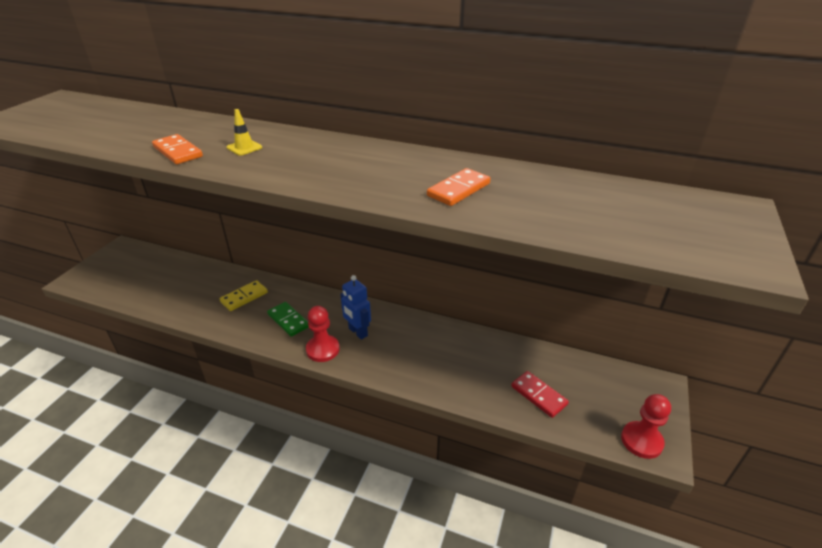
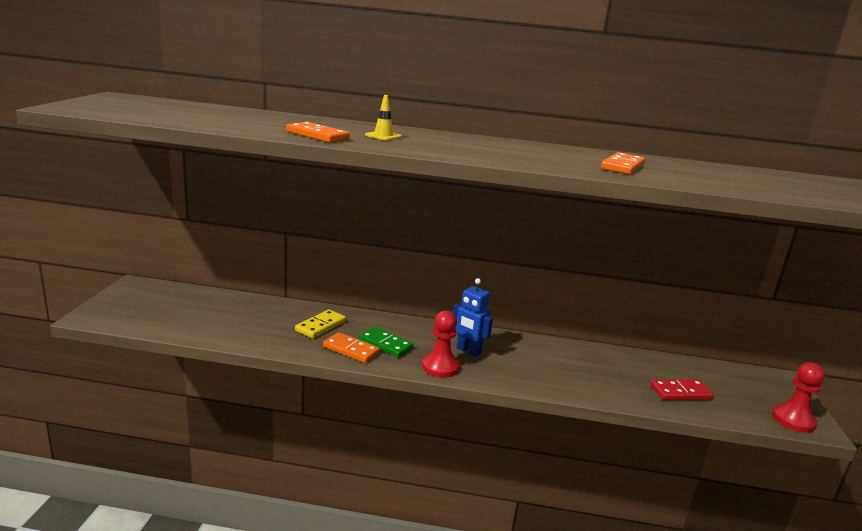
camera: 15 degrees left, 15 degrees down
red domino [511,371,569,418] -> red domino turned 45 degrees counterclockwise [651,379,713,400]
none -> orange domino [323,332,380,363]

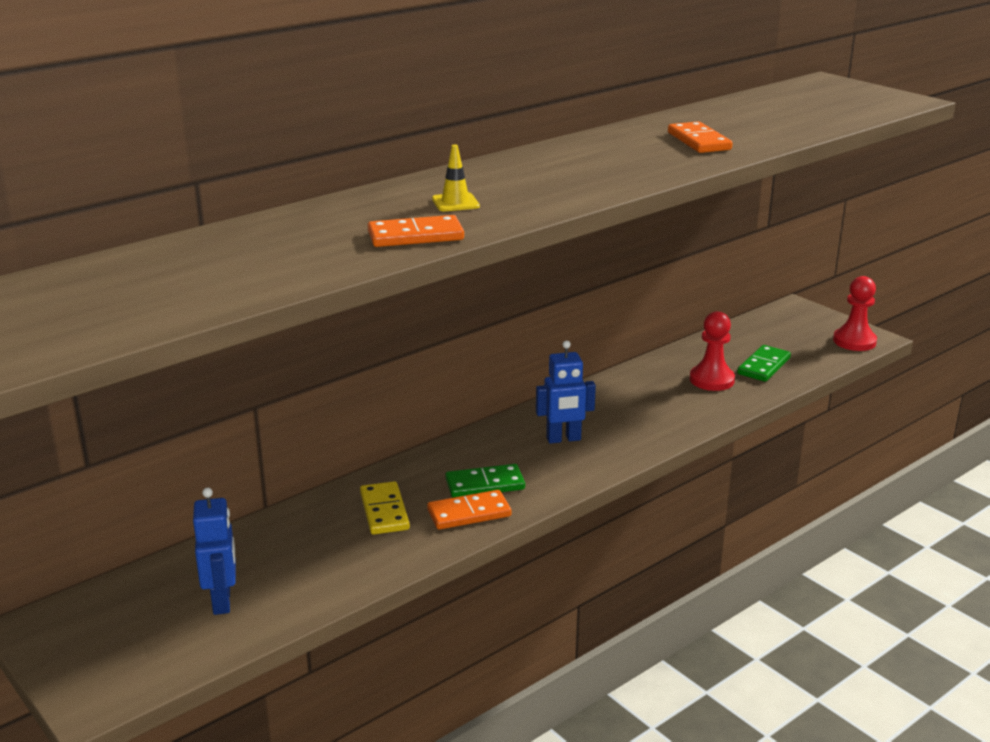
camera: 45 degrees left, 5 degrees up
red pawn [422,310,460,378] -> red pawn moved to [690,311,735,391]
red domino [651,379,713,400] -> green domino [737,345,791,382]
none -> blue robot [193,487,236,615]

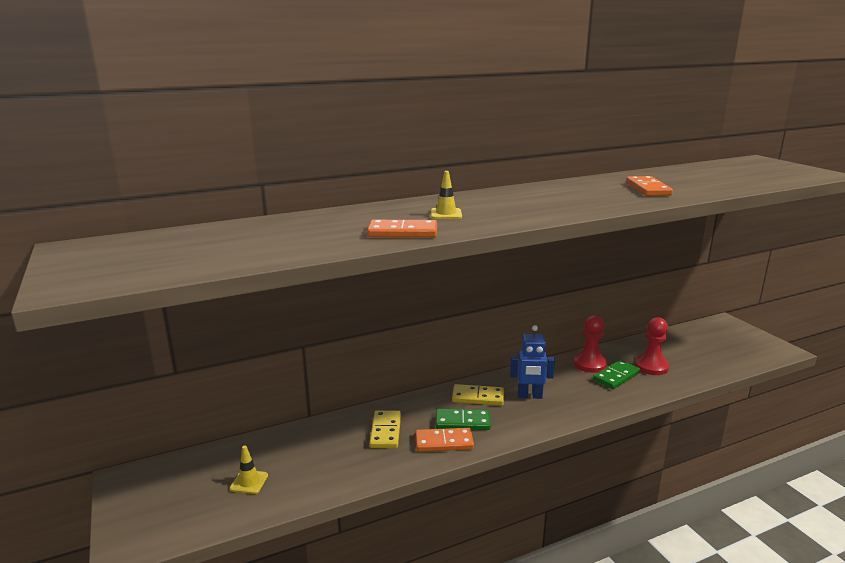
camera: 15 degrees right, 5 degrees down
blue robot [193,487,236,615] -> yellow traffic cone [230,445,268,494]
green domino [737,345,791,382] -> green domino moved to [593,360,640,389]
red pawn [833,276,877,351] -> red pawn moved to [574,315,607,373]
none -> yellow domino [452,384,504,406]

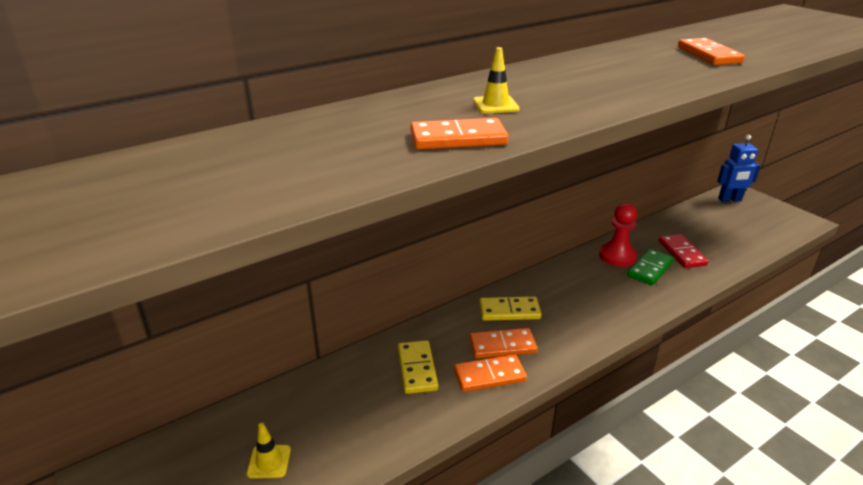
camera: 10 degrees left, 10 degrees up
green domino [436,409,491,430] -> orange domino [469,328,537,358]
blue robot [510,325,555,399] -> blue robot moved to [717,135,761,202]
red pawn [635,317,669,375] -> red domino [659,234,709,268]

